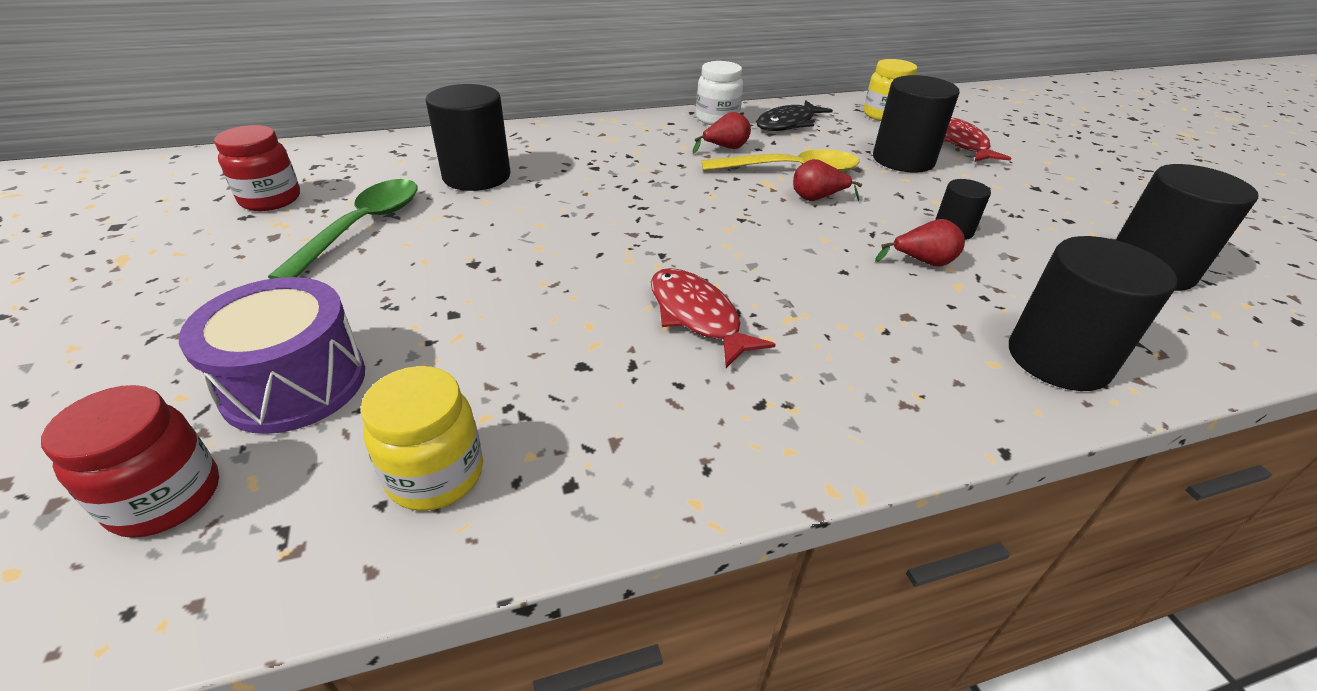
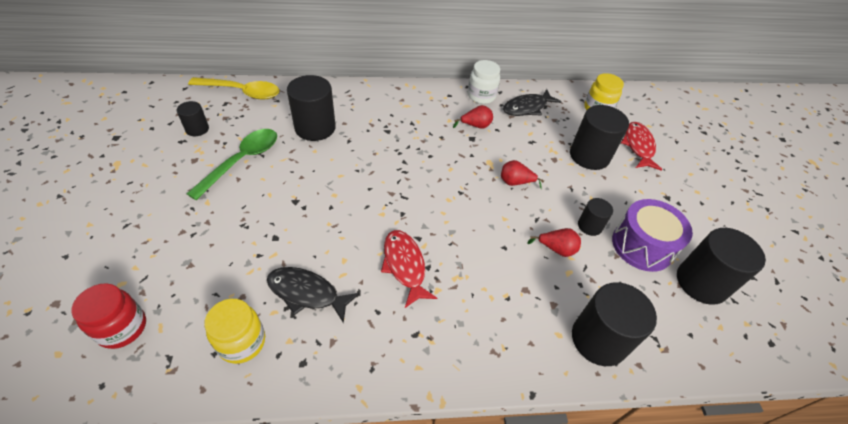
camera: 10 degrees right, 10 degrees up
purple drum [179,277,365,434] -> purple drum moved to [612,199,693,272]
red jar [214,125,300,211] -> black cylinder [177,101,209,136]
yellow spoon [702,149,860,172] -> yellow spoon moved to [188,77,280,100]
none -> black fish [267,267,360,323]

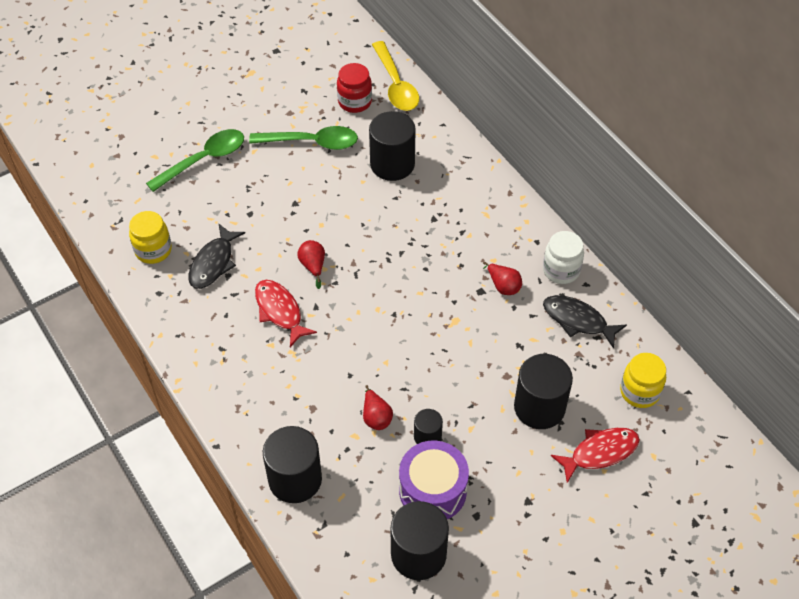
camera: 65 degrees right, 5 degrees up
red jar [71,283,146,349] -> red jar moved to [337,63,372,113]
black cylinder [177,101,209,136] -> none
black fish [267,267,360,323] -> black fish turned 150 degrees counterclockwise [189,223,245,289]
red fish [381,230,437,308] -> red fish turned 75 degrees counterclockwise [255,280,317,347]
red pear [501,160,544,189] -> red pear moved to [297,240,325,289]
none -> green spoon [146,129,244,192]

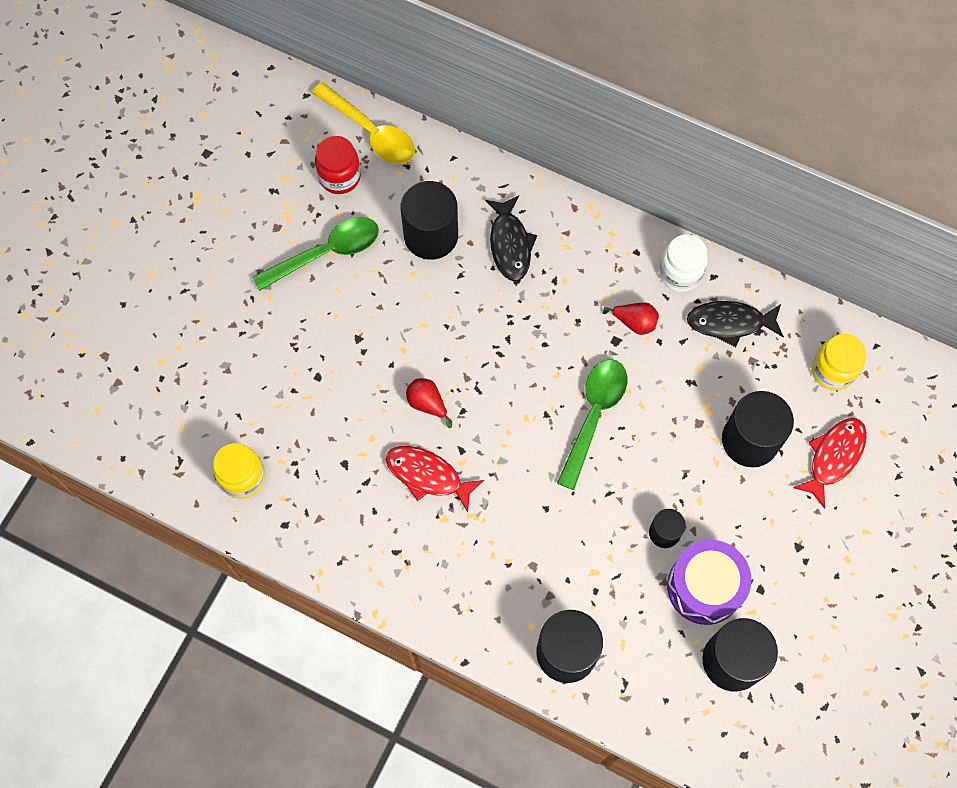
camera: 30 degrees left, 15 degrees up
green spoon [146,129,244,192] -> green spoon moved to [557,359,627,490]
black fish [189,223,245,289] -> black fish moved to [485,196,537,281]
red pear [363,385,393,430] -> none

